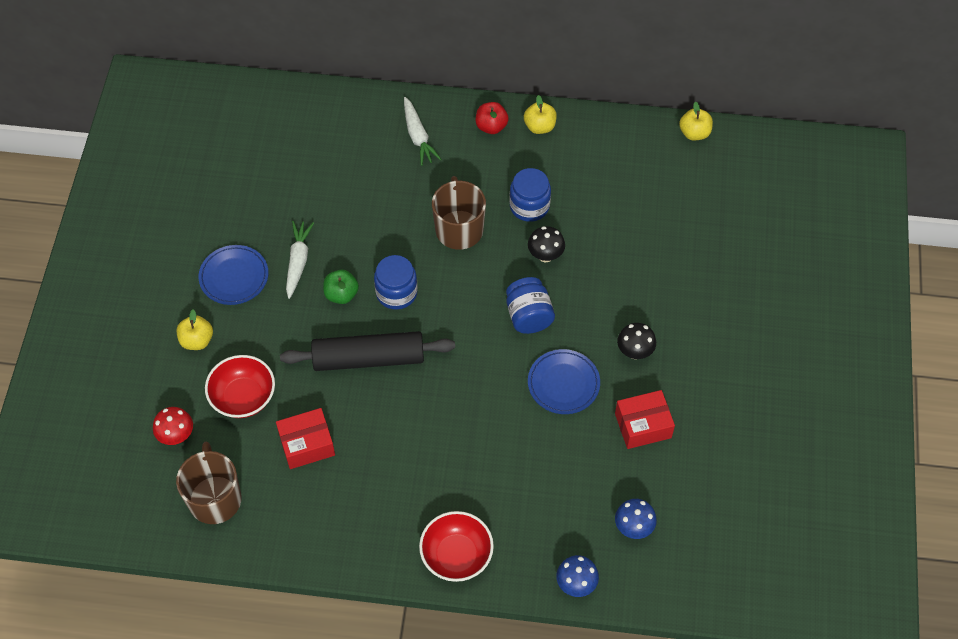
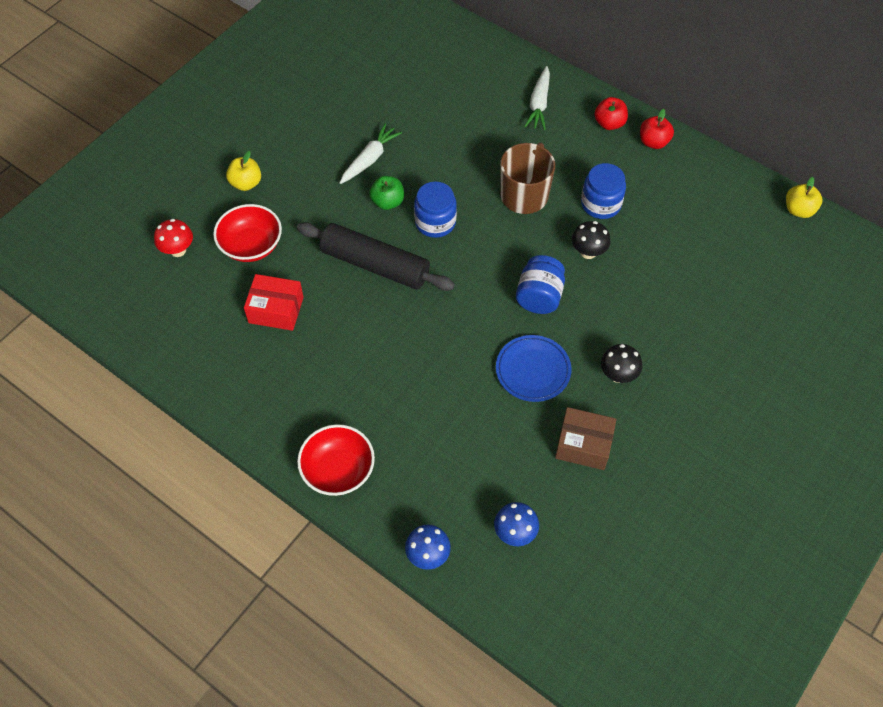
camera: 30 degrees right, 0 degrees up
brown mug [176,441,242,524] -> none
blue plate [199,245,268,305] -> none
yellow apple [524,95,557,134] -> red apple [640,109,674,149]
red box [615,390,675,449] -> brown box [555,407,617,470]

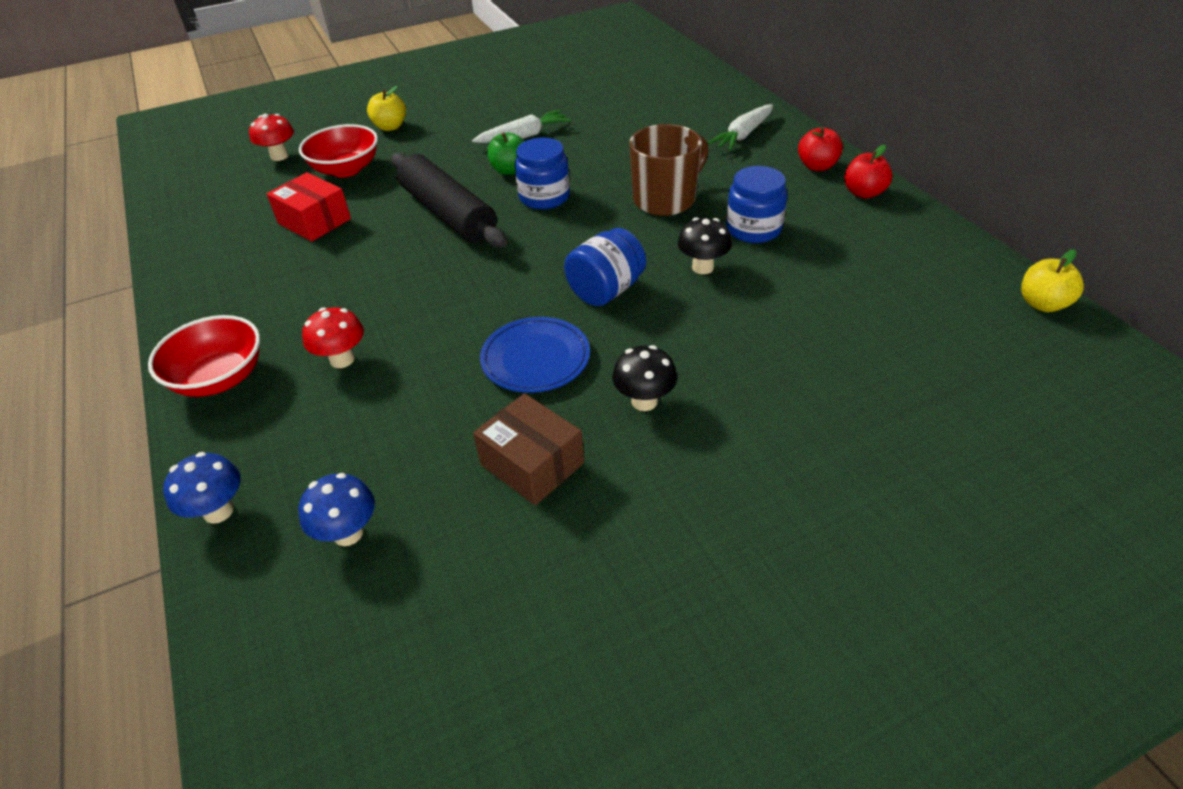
camera: 30 degrees right, 15 degrees down
none -> red mushroom [302,307,364,368]

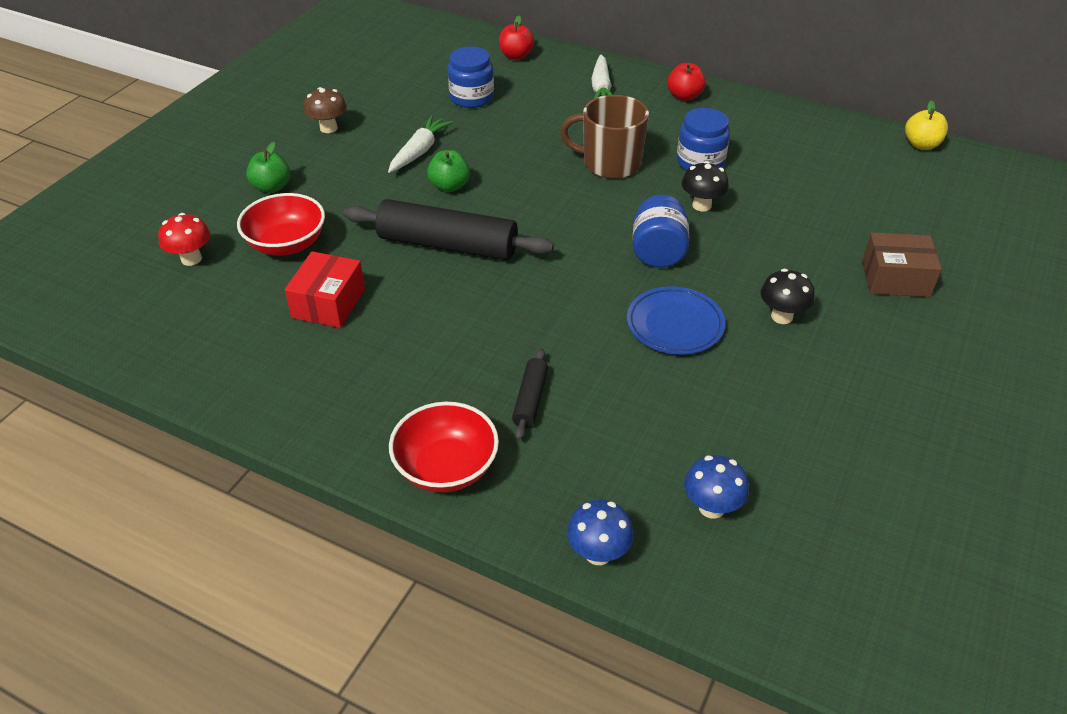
camera: 40 degrees left, 0 degrees up
red box [267,172,351,241] -> red box turned 75 degrees counterclockwise [285,251,365,328]
red mushroom [302,307,364,368] -> black rolling pin [512,348,548,440]
yellow apple [367,86,406,131] -> green apple [246,142,290,193]
brown box [473,393,584,505] -> brown box moved to [862,232,942,297]
blue jar [515,138,570,209] -> blue jar moved to [448,47,494,108]
brown mug [629,124,708,216] -> brown mug turned 90 degrees counterclockwise [560,95,649,179]
red apple [844,145,892,198] -> red apple moved to [499,16,534,60]
none -> brown mushroom [304,87,347,133]

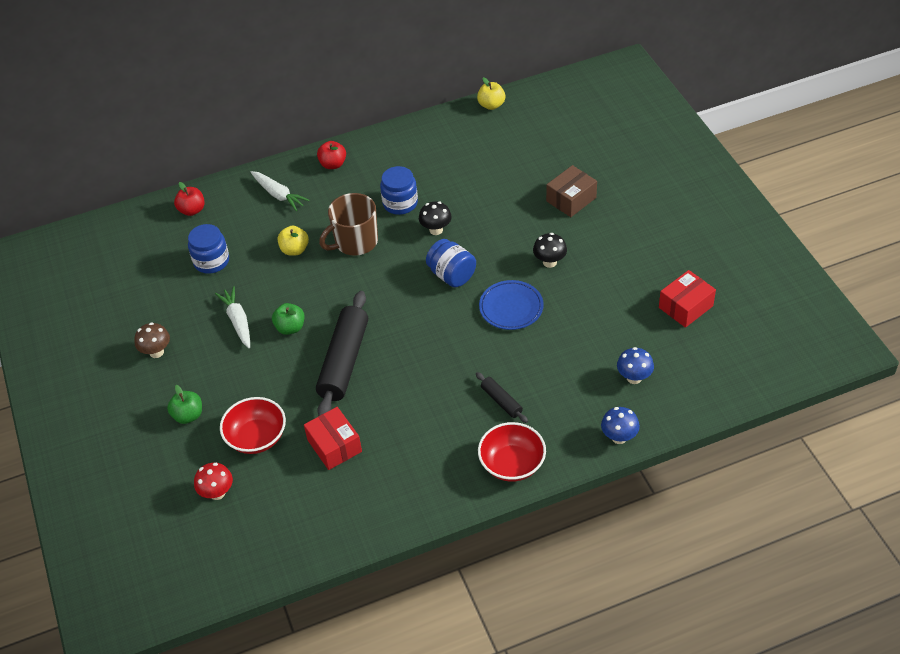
camera: 45 degrees left, 5 degrees up
black rolling pin [343,199,554,260] -> black rolling pin turned 45 degrees counterclockwise [316,291,368,416]
none -> yellow apple [278,226,309,256]
none -> red box [659,270,716,328]

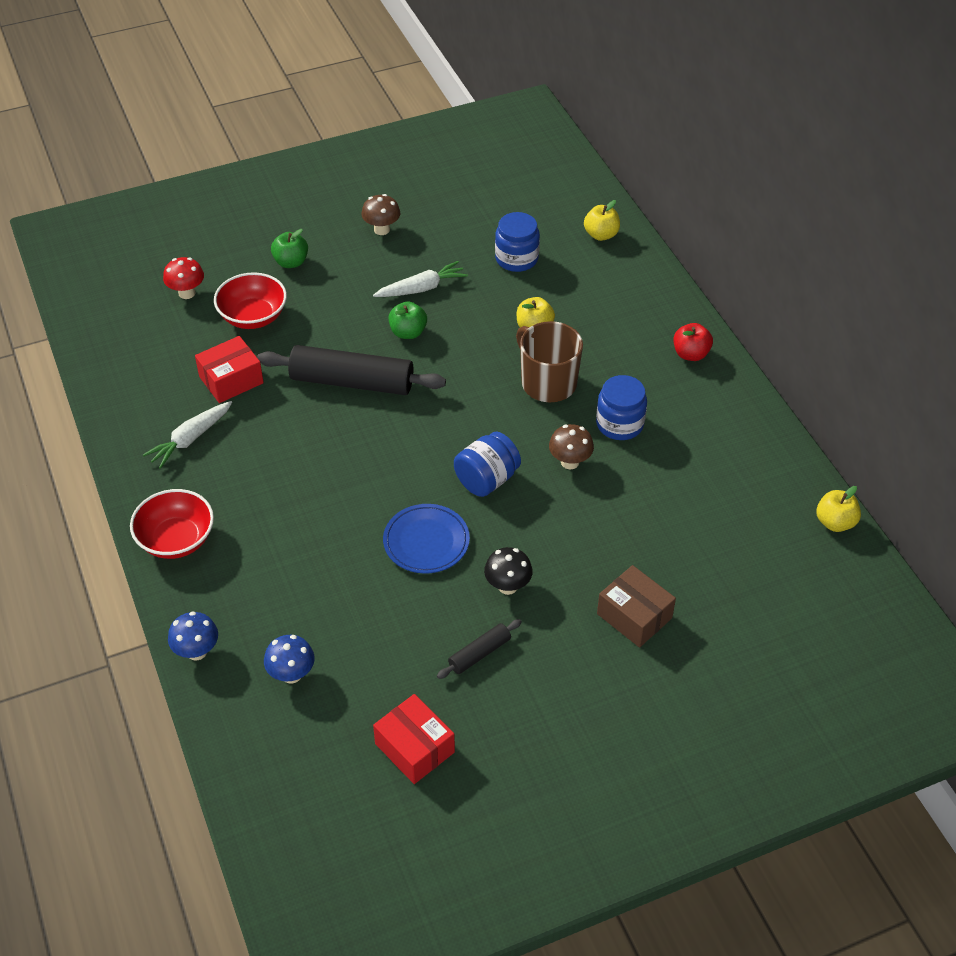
camera: 85 degrees right, 0 degrees up
red apple [174,182,205,216] -> yellow apple [584,200,620,241]
white carrot [251,171,310,211] -> white carrot moved to [143,401,232,469]
black mushroom [419,202,452,235] -> brown mushroom [549,424,594,469]
black rolling pin [476,372,528,423] -> black rolling pin moved to [437,619,522,679]

